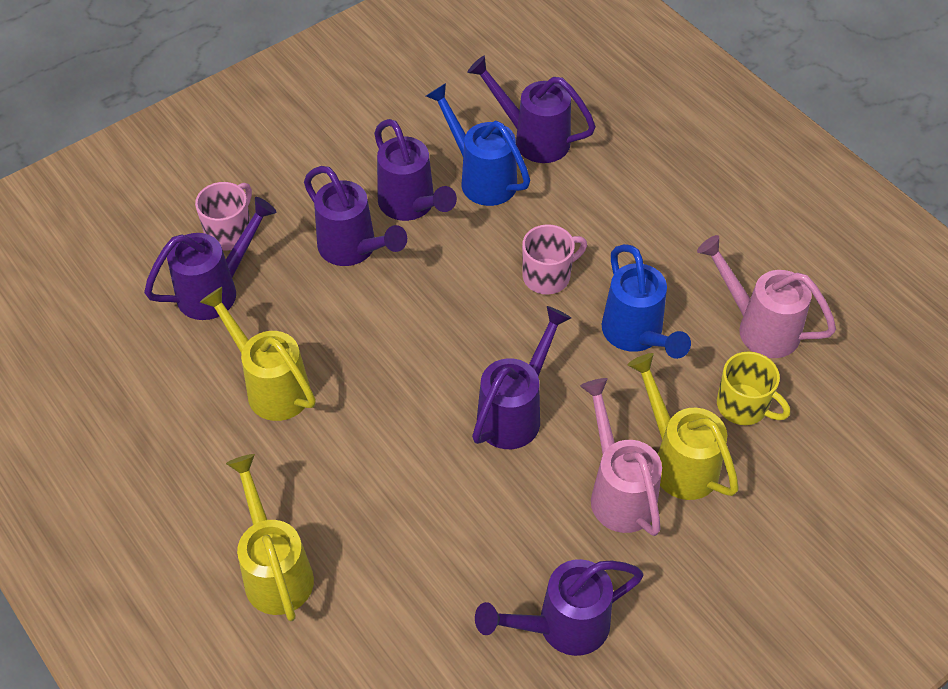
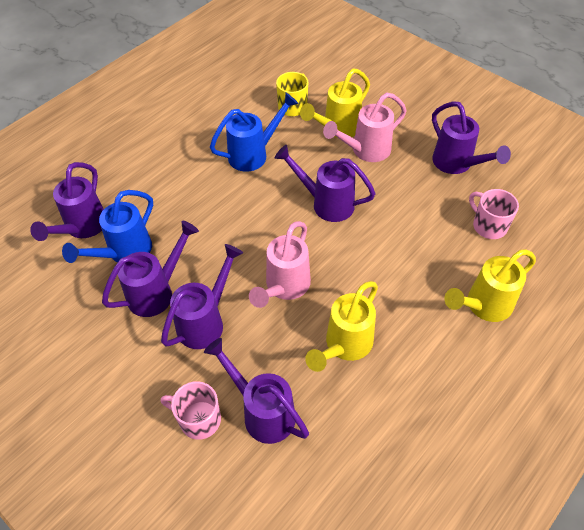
camera: 100 degrees left, 0 degrees up
pink mug [522,224,587,294] -> pink mug moved to [469,189,519,239]
pink watering can [697,235,836,358] -> pink watering can moved to [249,221,311,308]

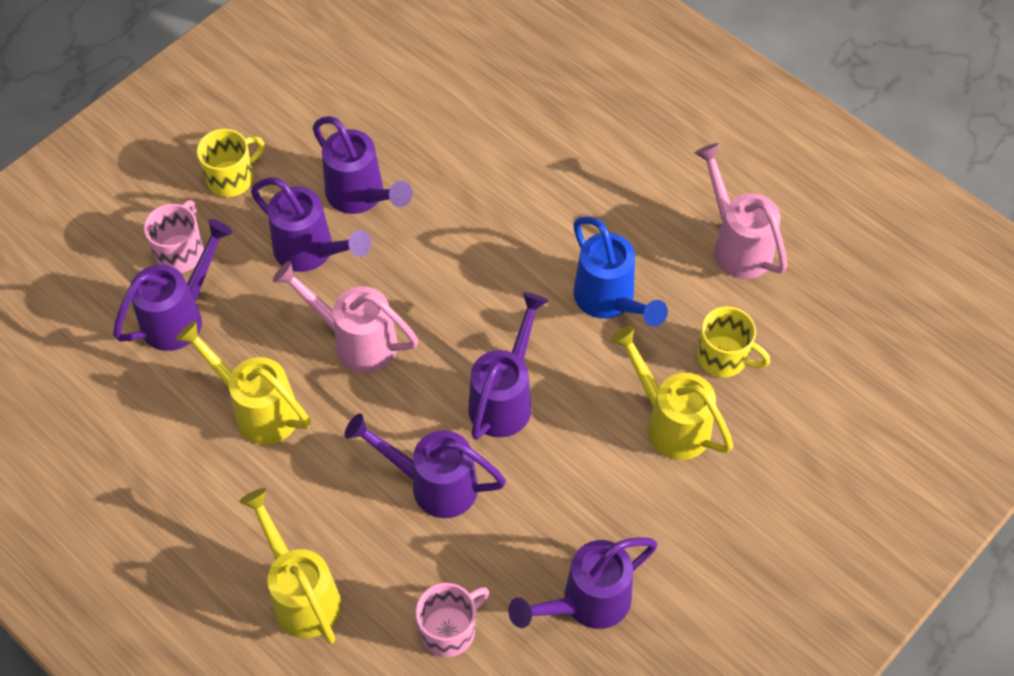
camera: 90 degrees right, 5 degrees up
purple watering can [30,162,104,241] -> purple watering can moved to [345,413,506,518]
blue watering can [62,190,153,263] -> none
pink watering can [323,92,407,162] -> pink watering can moved to [694,143,787,279]
none -> yellow mug [197,129,264,197]

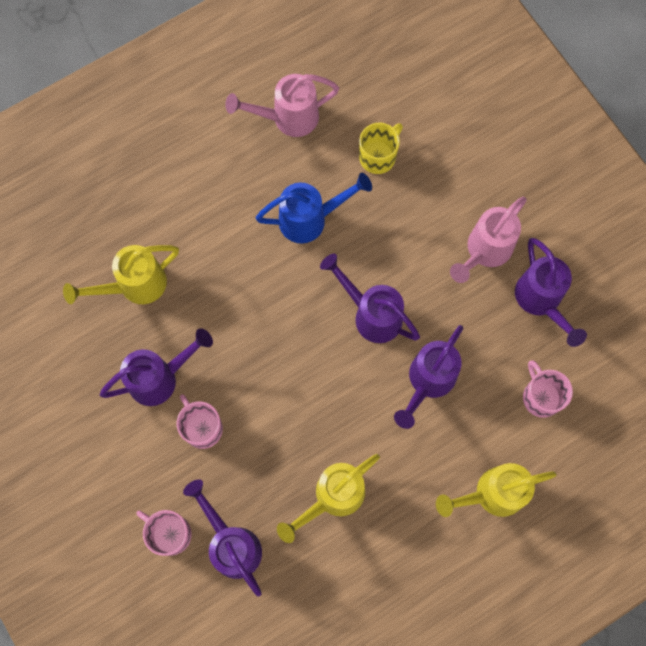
camera: 75 degrees left, 15 degrees up
yellow mug [197,129,264,197] -> none
purple watering can [251,177,371,272] -> pink mug [177,394,223,449]
pink watering can [273,261,418,373] -> pink watering can moved to [450,197,527,283]
yellow watering can [610,325,733,460] -> yellow watering can moved to [63,245,179,304]

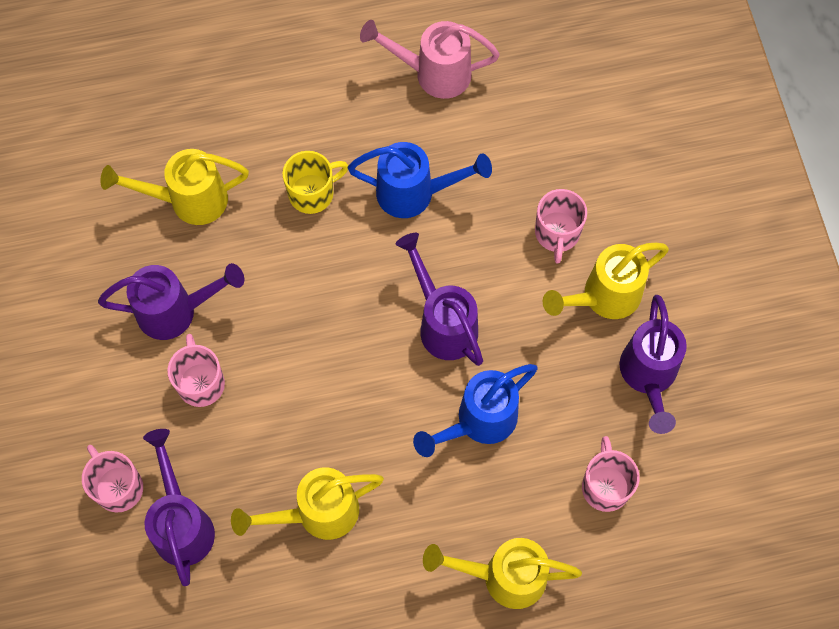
camera: 20 degrees right, 5 degrees down
yellow mug [359,123,403,174] -> yellow mug moved to [282,151,348,214]
purple watering can [394,325,463,429] -> blue watering can [413,364,538,457]
pink watering can [450,197,527,283] -> yellow watering can [543,243,669,319]
none -> pink mug [535,189,587,264]

